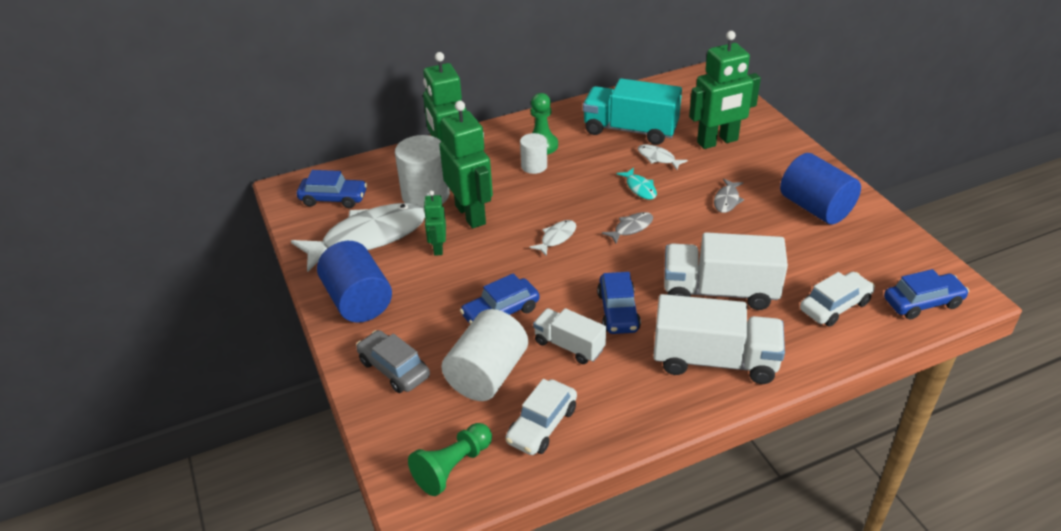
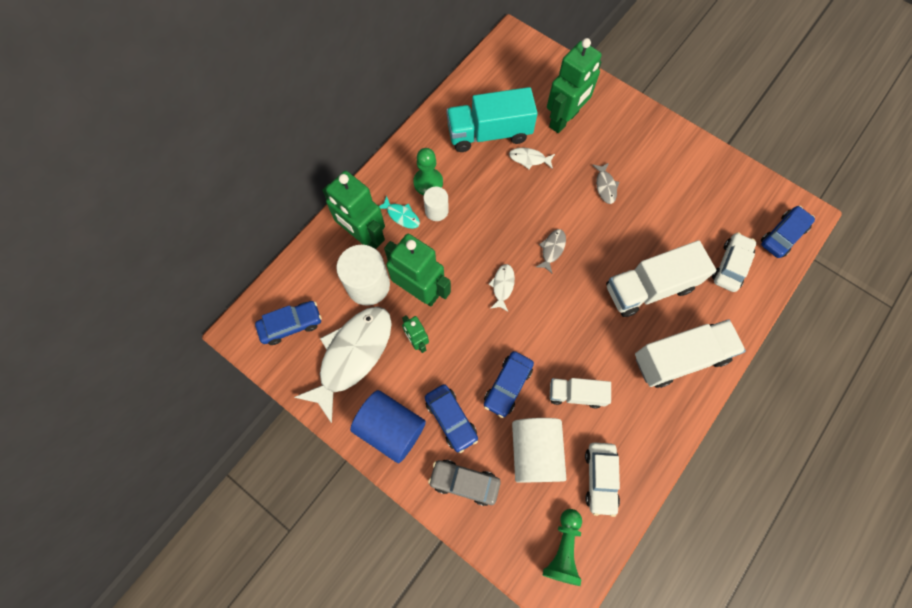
camera: 30 degrees left, 30 degrees up
blue car [597,272,641,334] -> blue car moved to [425,384,478,453]
turquoise fish [617,168,657,200] -> turquoise fish moved to [379,196,420,229]
blue cylinder [780,153,861,224] -> none

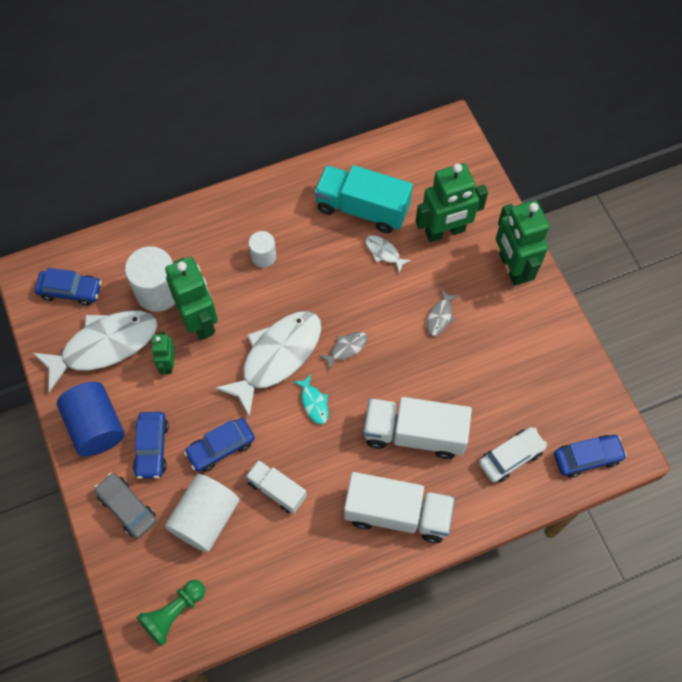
camera: 30 degrees right, 5 degrees down
green robot [322,171,385,249] -> green robot moved to [496,200,549,286]
turquoise fish [379,196,420,229] -> turquoise fish moved to [293,374,329,424]
green pawn [413,148,443,195] -> none
white fish [489,264,515,311] -> white fish [215,311,321,418], size x2.35
white car [585,442,620,517] -> none

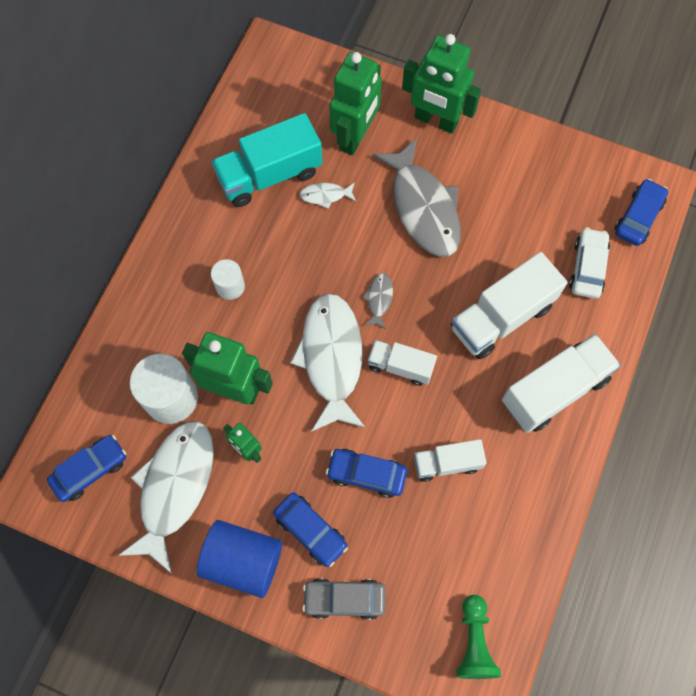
camera: 45 degrees left, 5 degrees up
white cylinder [165,474,240,552] -> none
blue car [184,418,255,472] -> blue car turned 90 degrees clockwise [326,449,407,498]
turquoise fish [293,374,329,424] -> white truck [368,340,437,386]
grey fish [427,289,459,336] -> grey fish [373,139,461,257], size x2.35

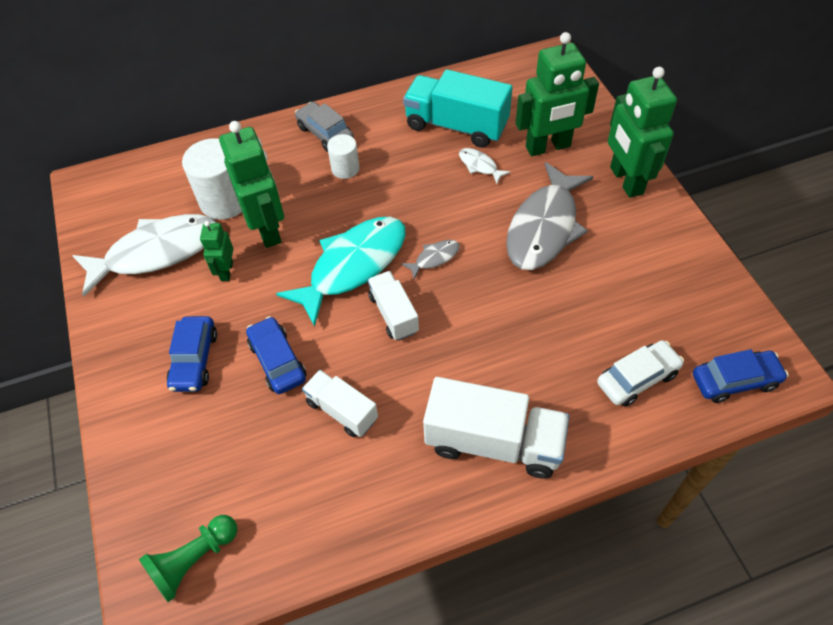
camera: 50 degrees right, 15 degrees down
blue car [47,435,126,502] -> none
blue cylinder [197,520,282,598] -> none
white fish [290,293,365,432] -> turquoise fish [276,217,406,327]
grey car [302,578,385,620] -> grey car moved to [295,102,354,152]
white truck [451,252,568,359] -> none

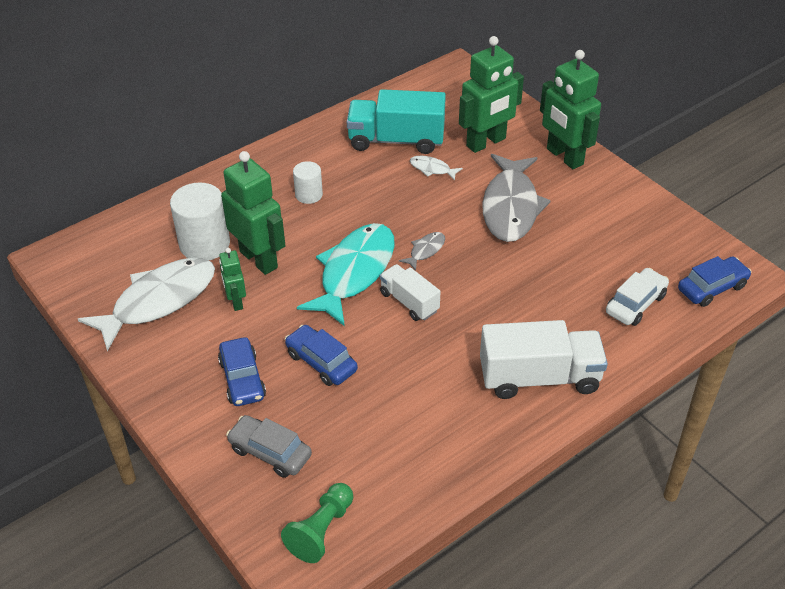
camera: 20 degrees left, 10 degrees down
grey car [295,102,354,152] -> grey car moved to [226,415,312,478]
white truck [302,370,378,437] -> none

